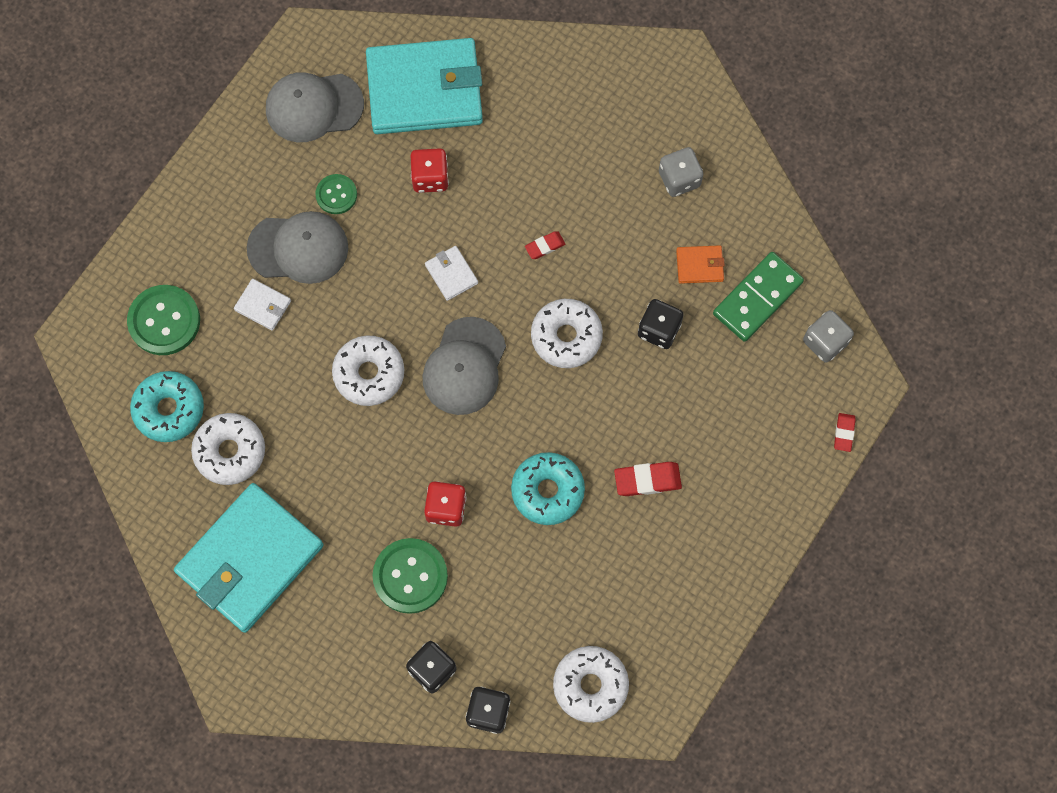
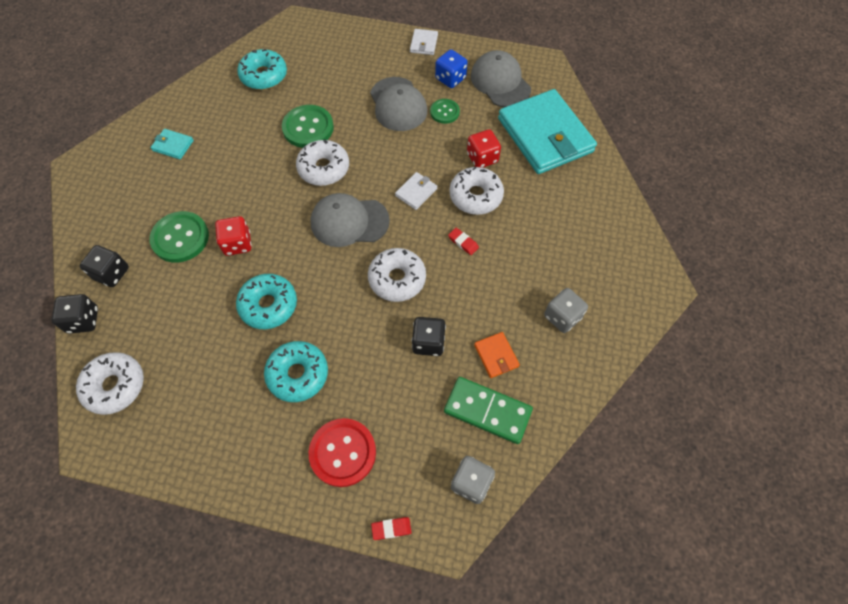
camera: 70 degrees right, 10 degrees down
green button [127,285,200,355] -> green button moved to [282,105,334,148]
turquoise wallet [174,483,324,633] -> turquoise wallet [151,129,194,160], size x0.40
white donut [191,413,265,485] -> white donut moved to [449,167,504,215]
white wallet [234,279,291,331] -> white wallet moved to [410,29,438,55]
red eraser [614,462,682,496] -> turquoise donut [264,341,328,402]
none -> red button [309,418,376,487]
none -> blue dice [435,49,468,88]

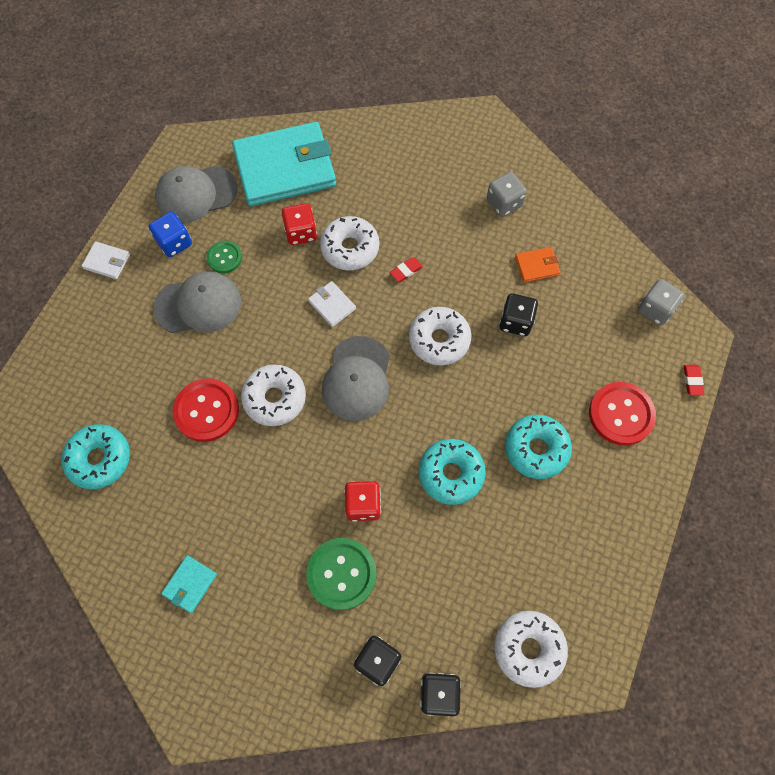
camera: 80 degrees left, 5 degrees up
green button [282,105,334,148] -> red button [173,379,239,442]
green domino [444,377,533,444] -> none

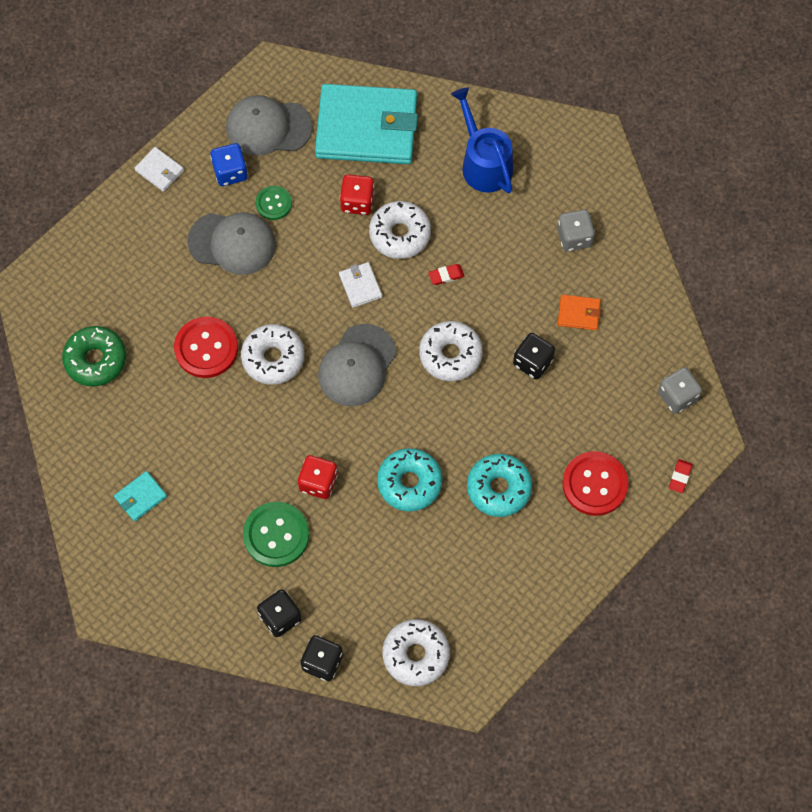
camera: 20 degrees right, 0 degrees up
turquoise donut [61,424,130,489] -> green donut [62,326,126,387]
none -> blue watering can [451,87,513,193]

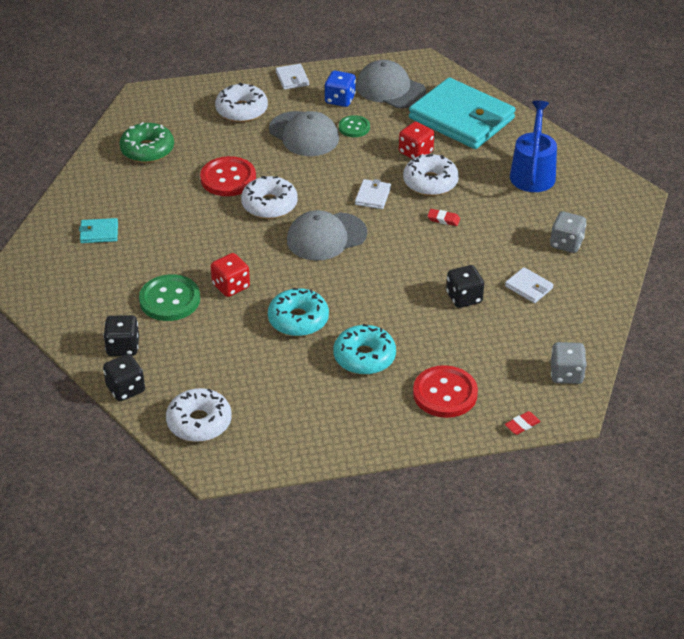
camera: 35 degrees right, 25 degrees down
white donut [419,321,483,381] -> white donut moved to [215,83,268,122]
orange wallet [557,294,601,330] -> white wallet [505,267,554,303]

